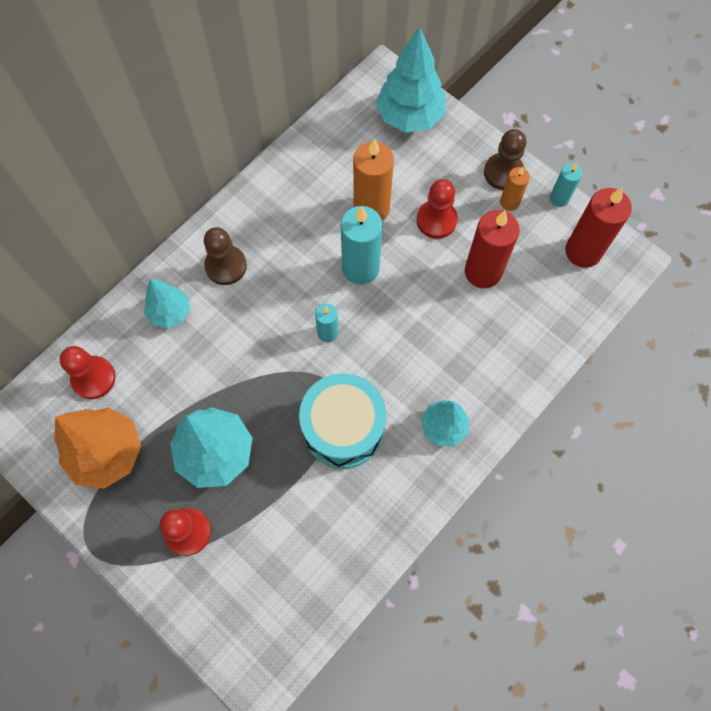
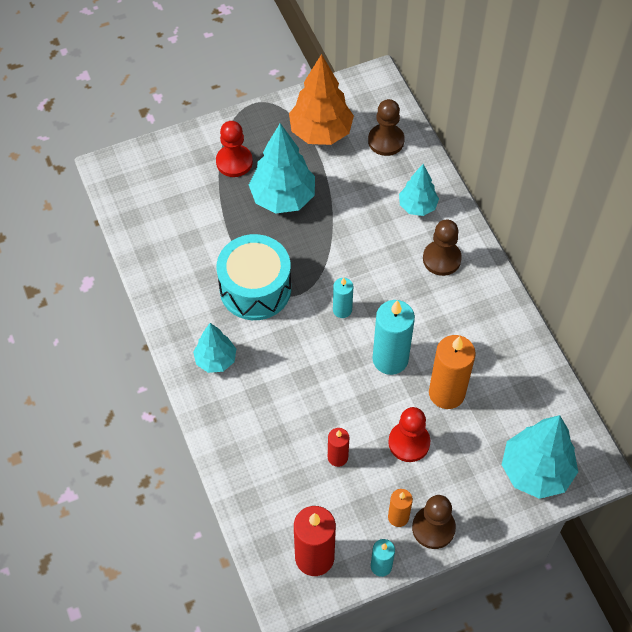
camera: 115 degrees right, 10 degrees down
red pawn [60,346,116,399] -> brown pawn [368,99,405,156]
red candle [465,210,520,288] -> red candle [328,428,349,467], size x0.55

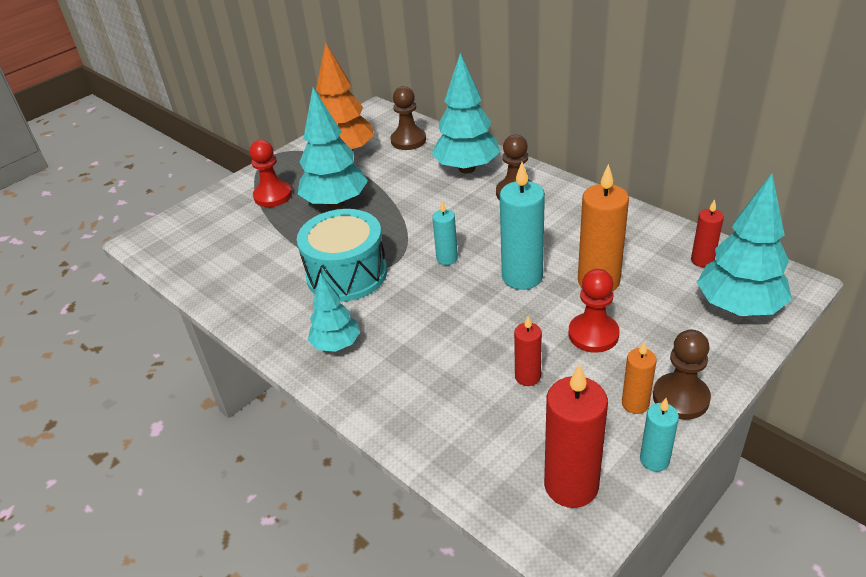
camera: 20 degrees left, 20 degrees down
turquoise tree [399,164,439,216] -> turquoise tree [431,53,500,174], size x1.67
none -> red candle [691,199,724,267]

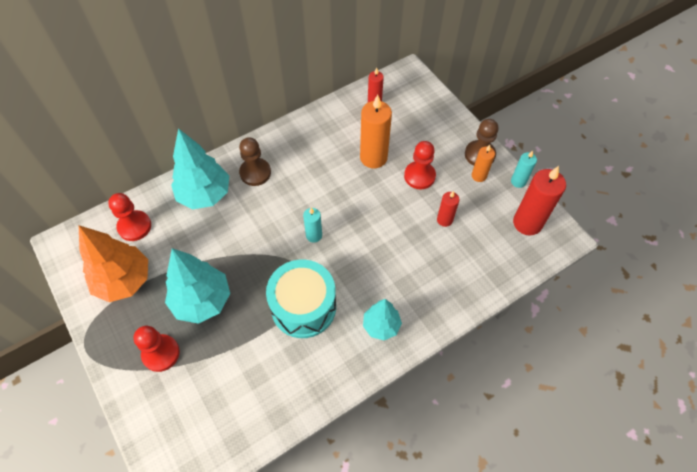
camera: 80 degrees left, 20 degrees up
brown pawn [391,86,426,150] -> red pawn [108,193,151,241]
turquoise candle [500,162,545,290] -> none
turquoise tree [697,174,792,316] -> none

